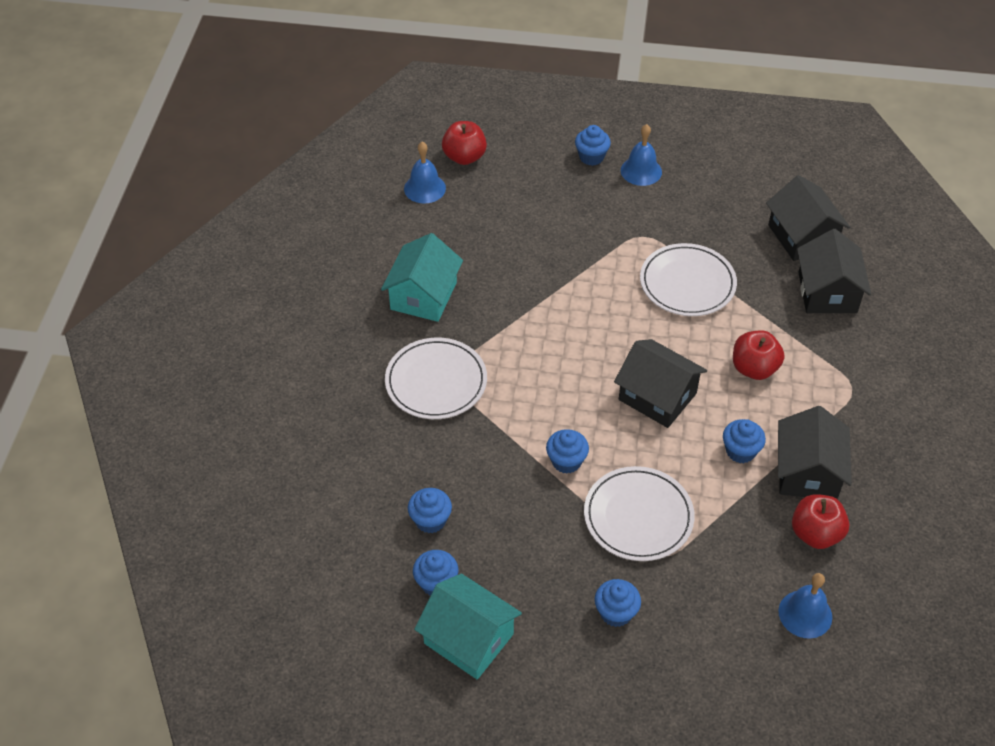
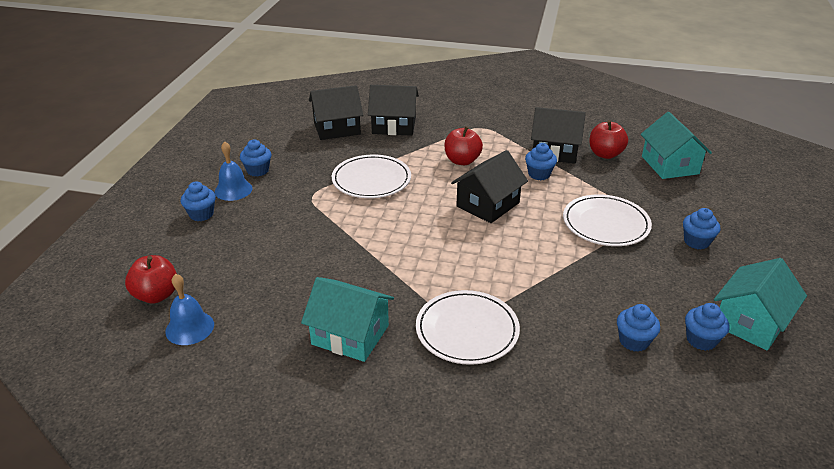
camera: 85 degrees left, 15 degrees down
blue cupcake [546,429,589,474] -> blue cupcake moved to [240,140,271,176]
blue bell [779,573,832,639] -> turquoise house [641,112,712,179]

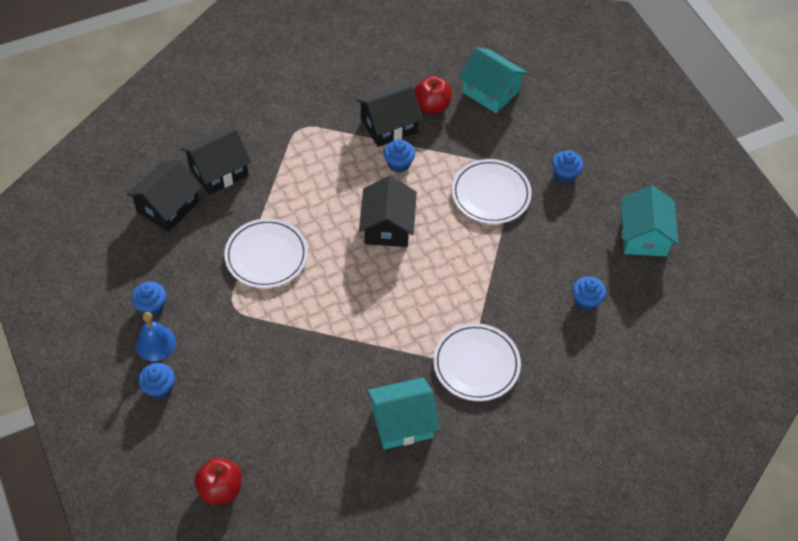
camera: 40 degrees left, 20 degrees up
blue bell [165,274,214,345] -> none
red apple [444,126,483,165] -> none
blue cupcake [685,303,730,351] -> none

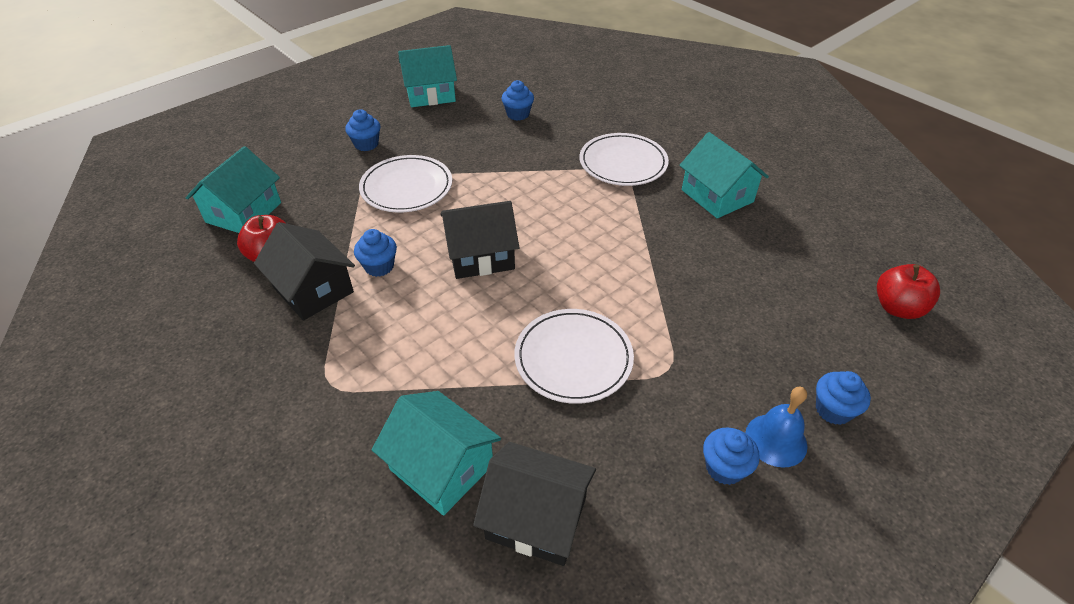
camera: 105 degrees left, 10 degrees down
black house [181,127,251,195] -> turquoise house [372,391,501,516]

